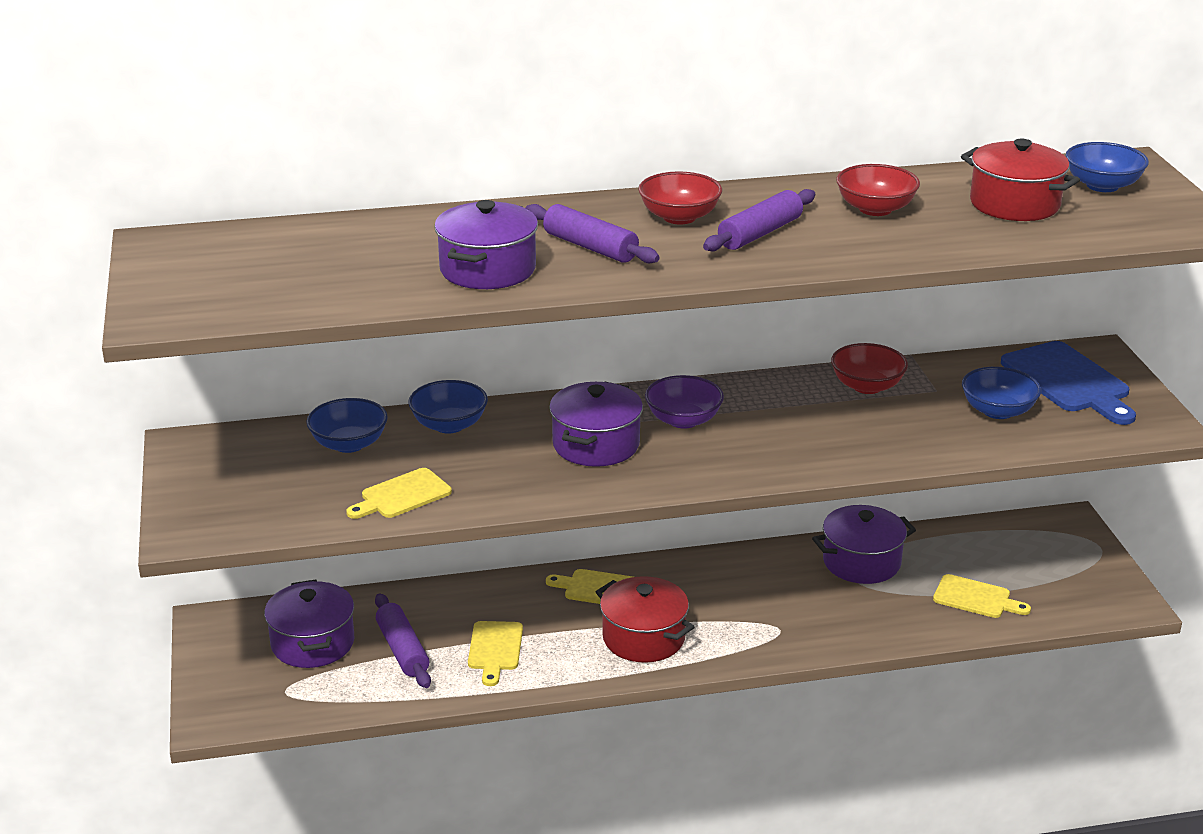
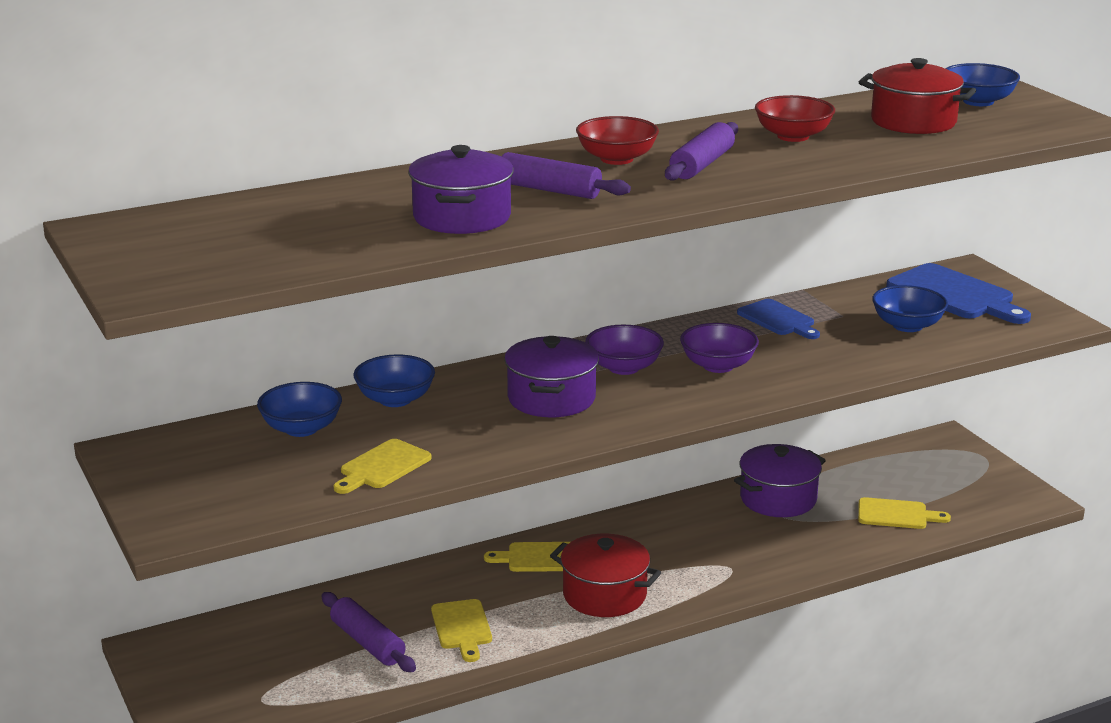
camera: 15 degrees left, 5 degrees down
purple pot [264,580,354,668] -> none
red bowl [831,343,908,394] -> blue cutting board [737,299,820,339]
none -> purple bowl [680,323,759,373]

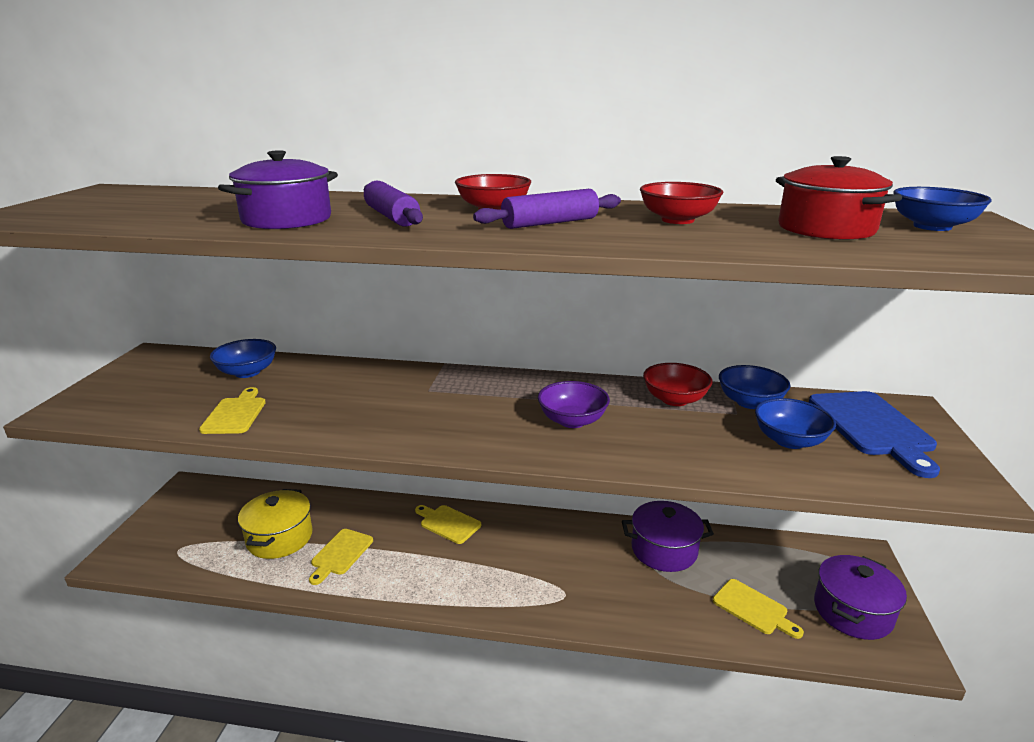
camera: 35 degrees right, 0 degrees up
purple rolling pin [321,592,416,672] -> yellow pot [238,489,313,559]
yellow cutting board [334,439,432,494] -> yellow cutting board turned 105 degrees clockwise [199,387,266,434]
blue bowl [353,354,435,407] -> blue bowl moved to [719,365,790,409]
purple pot [504,336,599,417] -> purple pot moved to [814,555,907,640]
red pot [550,534,661,617] -> none
purple bowl [585,325,664,375] -> none
blue cutting board [737,299,820,339] -> red bowl [643,363,712,406]

